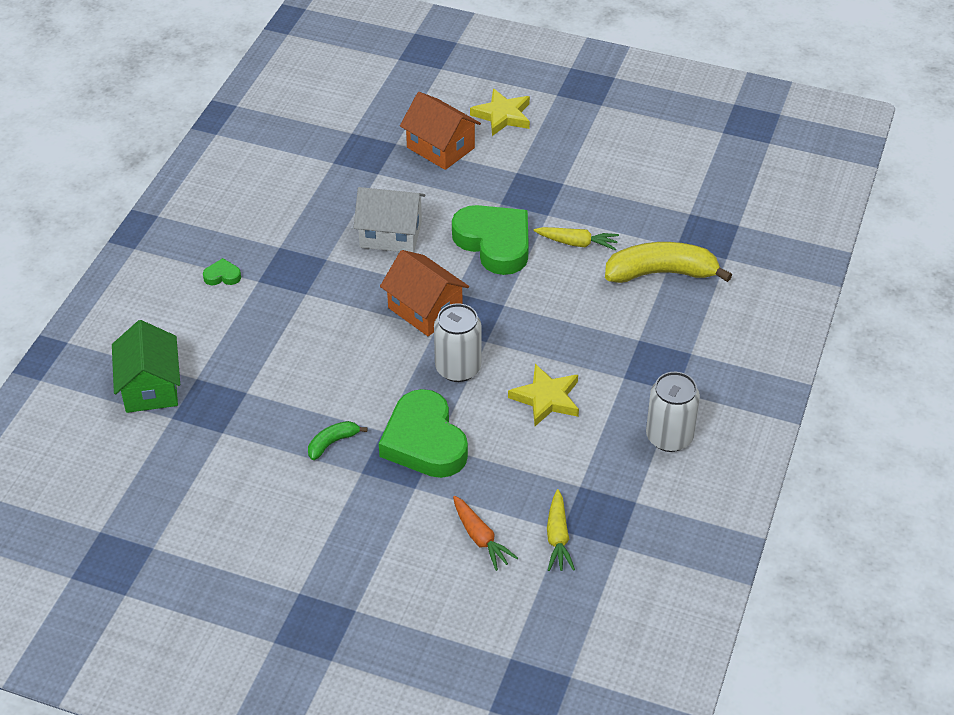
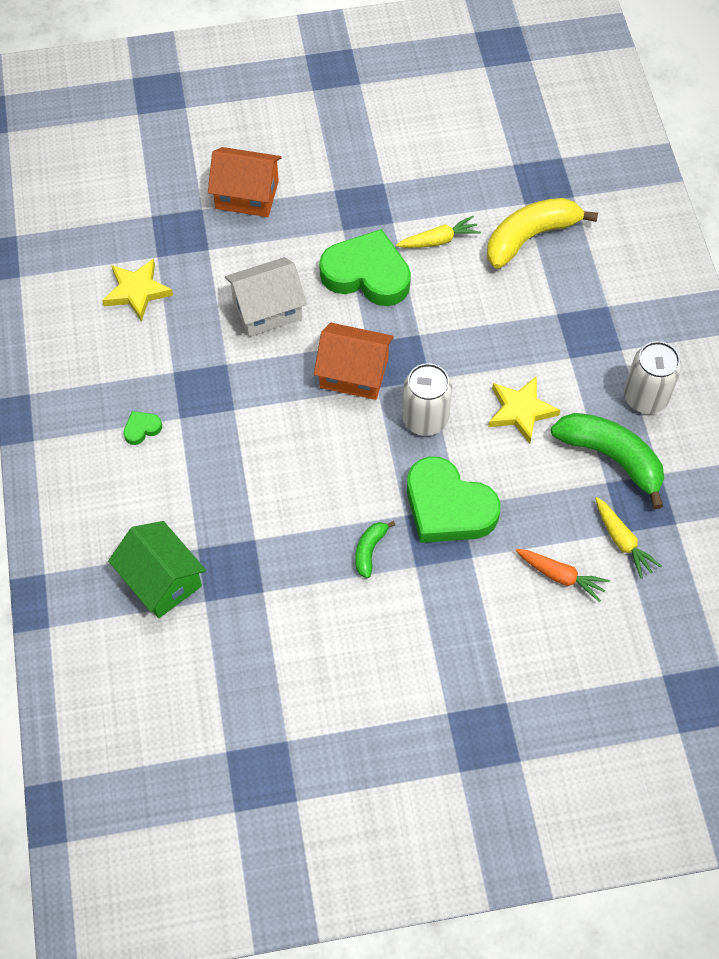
camera: 30 degrees left, 15 degrees up
yellow star [470,88,530,136] -> yellow star moved to [102,258,173,322]
none -> green banana [551,413,664,509]

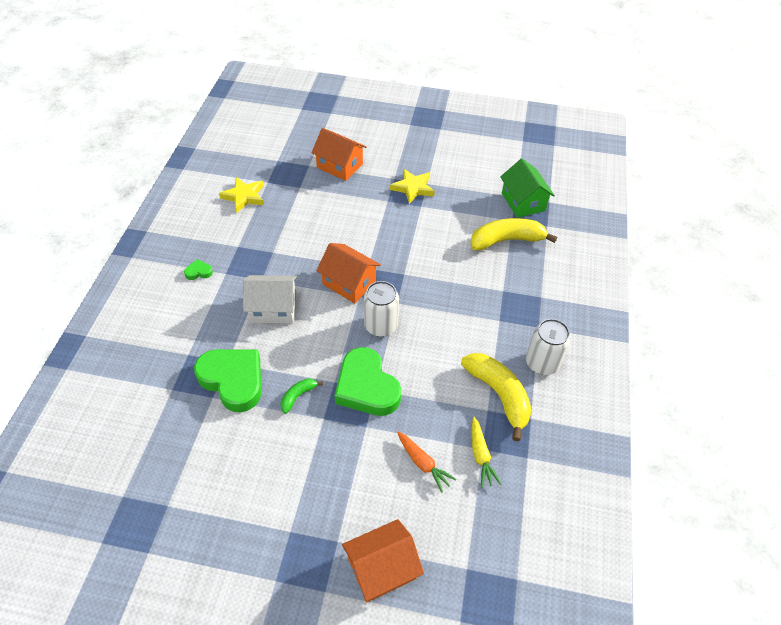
camera: 20 degrees right, 10 degrees down
green house [108,521,206,618] -> green house moved to [500,159,555,218]
white house [225,257,307,337] -> white house moved to [243,275,297,323]
green heart [319,229,411,306] -> green heart moved to [194,349,262,412]
yellow carrot [396,216,481,248] -> none
yellow star [488,376,560,444] -> yellow star moved to [390,169,435,204]
green banana [551,413,664,509] -> yellow banana [461,353,532,441]
none -> orange house [342,519,424,602]

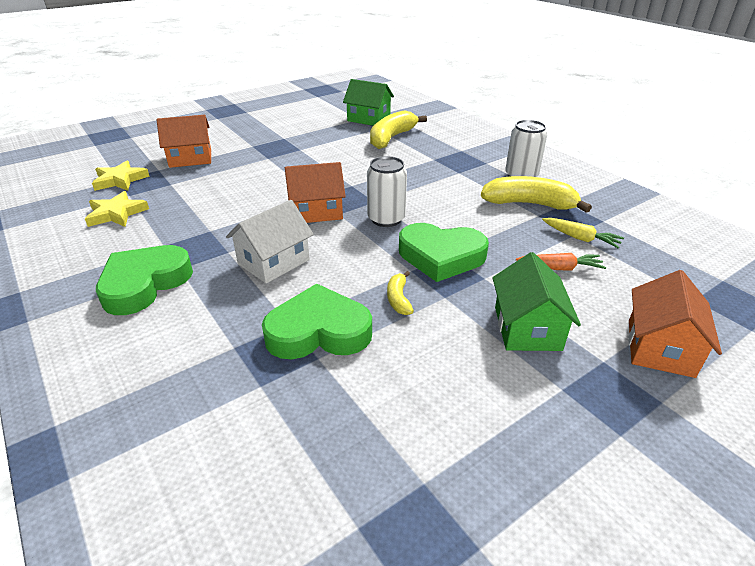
camera: 45 degrees left, 15 degrees down
green heart [184,259,213,280] -> green heart [96,245,193,315], size x2.46
green banana [280,379,323,414] -> yellow banana [387,271,414,315]
yellow star [390,169,435,204] -> yellow star moved to [92,161,150,191]
none -> green house [492,252,581,351]

